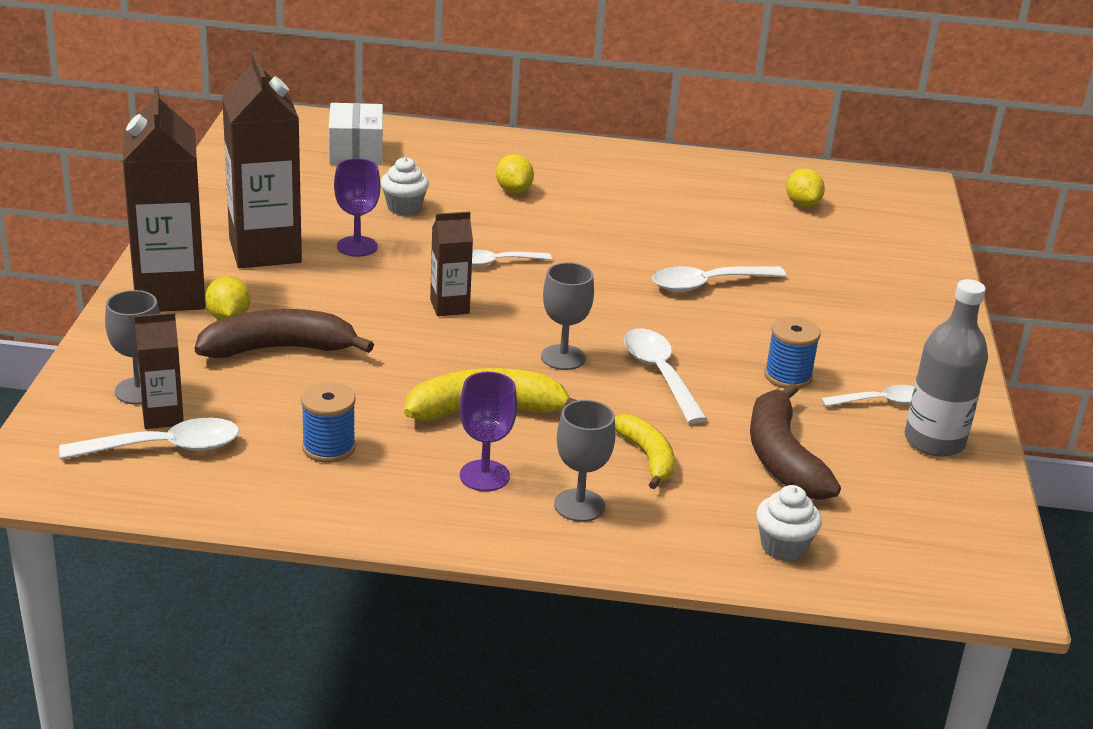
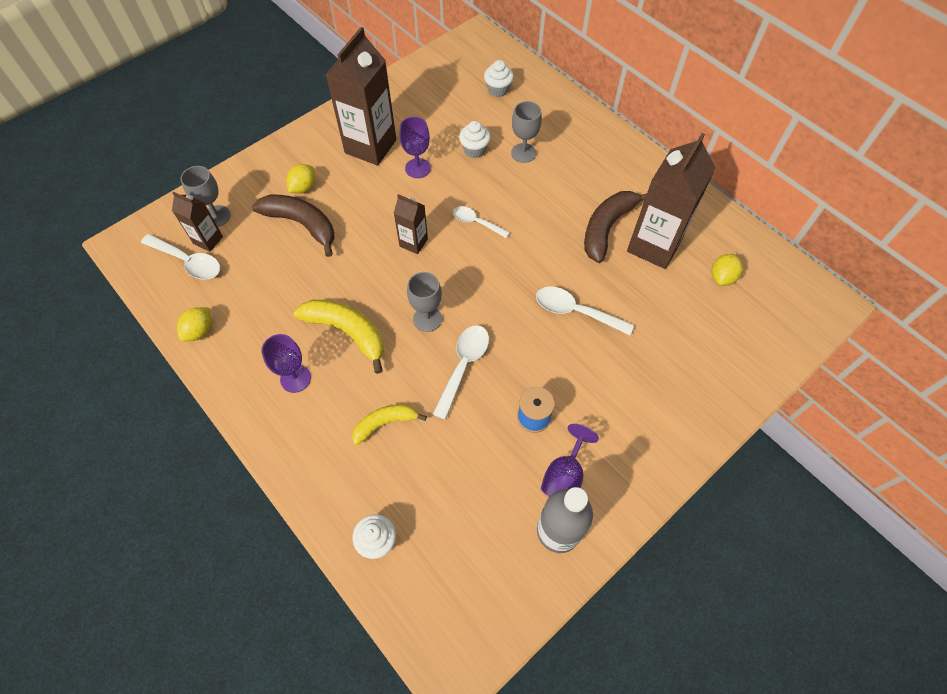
camera: 45 degrees right, 30 degrees up
brown carton [123,86,206,312] -> brown carton moved to [627,133,716,269]
blue spool [301,382,356,463] -> none
white box [329,103,383,165] -> white cupcake [484,60,514,97]
yellow lemon [496,154,534,193] -> yellow lemon moved to [177,307,212,341]
grey goblet [554,400,616,522] -> grey goblet moved to [511,101,542,163]
yellow banana [615,414,675,489] -> yellow banana turned 135 degrees counterclockwise [352,404,427,445]
brown banana [750,382,841,500] -> brown banana moved to [584,191,647,263]
white spoon [821,385,914,407] -> purple goblet [541,424,599,497]

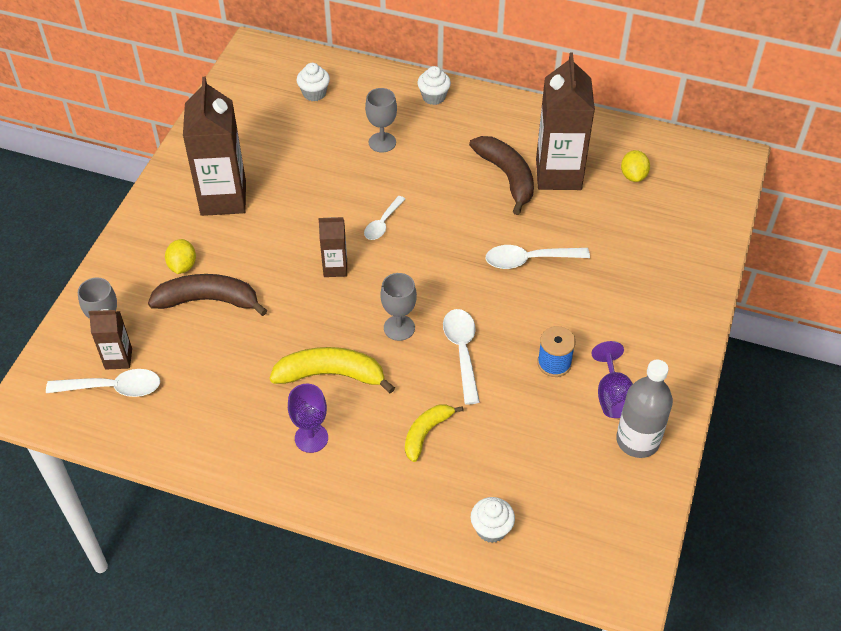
camera: 30 degrees left, 10 degrees down
yellow lemon [177,307,212,341] -> none
purple goblet [399,117,431,178] -> none
white spoon [453,206,510,238] -> white spoon turned 60 degrees counterclockwise [364,196,405,240]
white cupcake [459,121,491,158] -> white cupcake moved to [417,66,451,105]
brown banana [584,191,647,263] -> brown banana turned 150 degrees clockwise [469,136,534,215]

